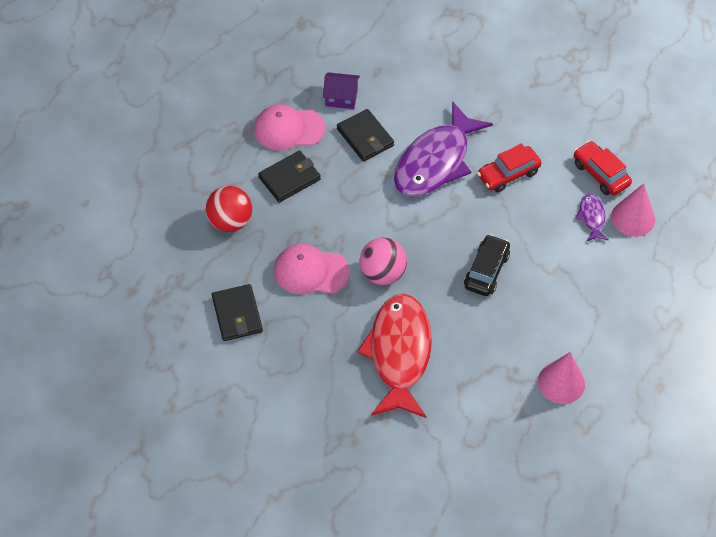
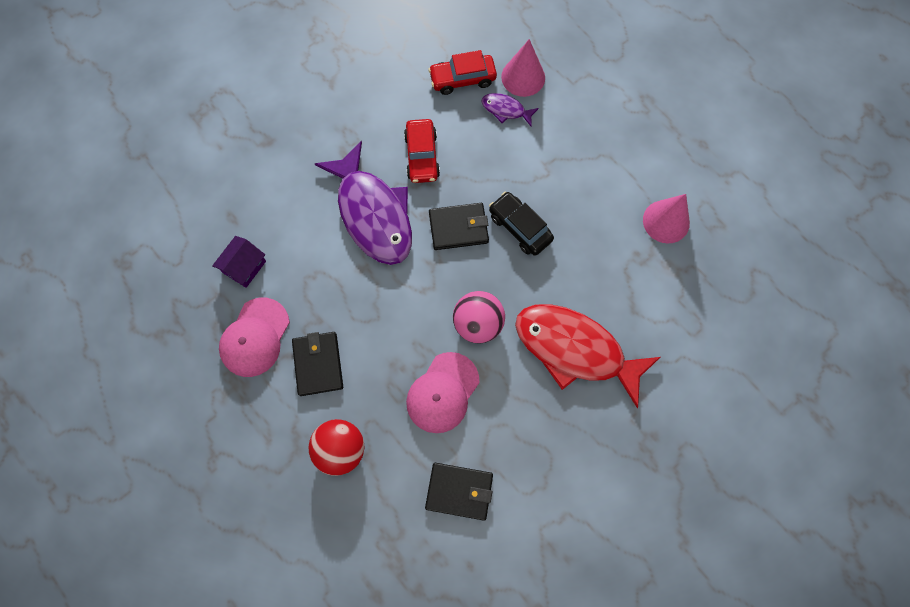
camera: 65 degrees left, 15 degrees up
black wallet [337,109,394,162] -> black wallet moved to [429,203,489,250]

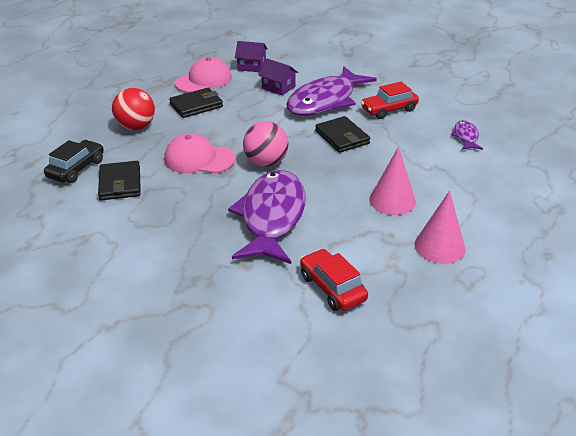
camera: 70 degrees right, 35 degrees down
pink cap [219,298,290,377] -> pink cap turned 135 degrees clockwise [175,57,232,93]
red car [428,50,497,95] -> red car moved to [300,249,368,311]
black car [489,192,554,256] -> black car moved to [44,140,104,183]
pink cone [501,39,545,97] -> pink cone moved to [369,147,416,215]
red fish [515,304,660,408] -> purple fish [228,170,306,264]
none -> purple house [259,59,298,95]

